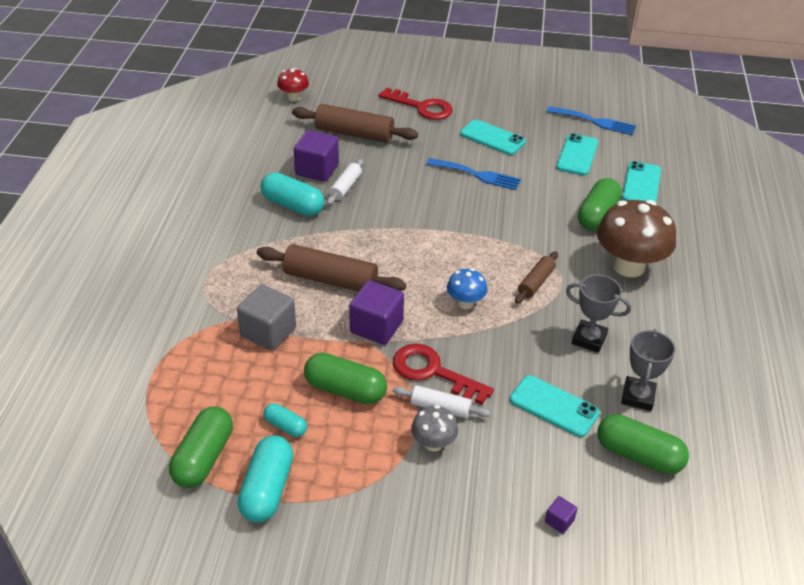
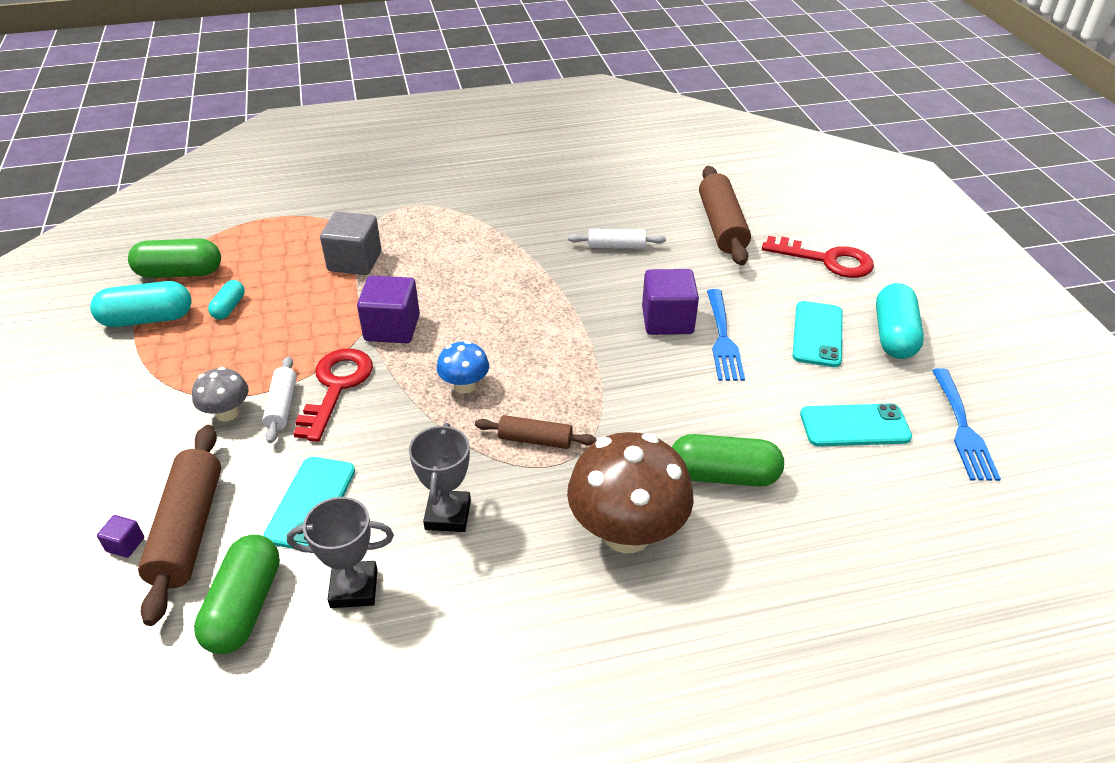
camera: 70 degrees right, 0 degrees up
brown rolling pin [257,244,406,292] -> brown rolling pin moved to [138,425,221,626]
turquoise capsule [261,172,324,216] -> turquoise capsule moved to [876,283,924,359]
red mushroom [277,68,309,101] -> none
purple cube [294,130,339,182] -> purple cube moved to [642,269,699,335]
green capsule [304,353,387,404] -> none
red key [378,88,453,120] -> red key turned 75 degrees counterclockwise [762,236,874,278]
turquoise phone [622,161,661,202] -> none

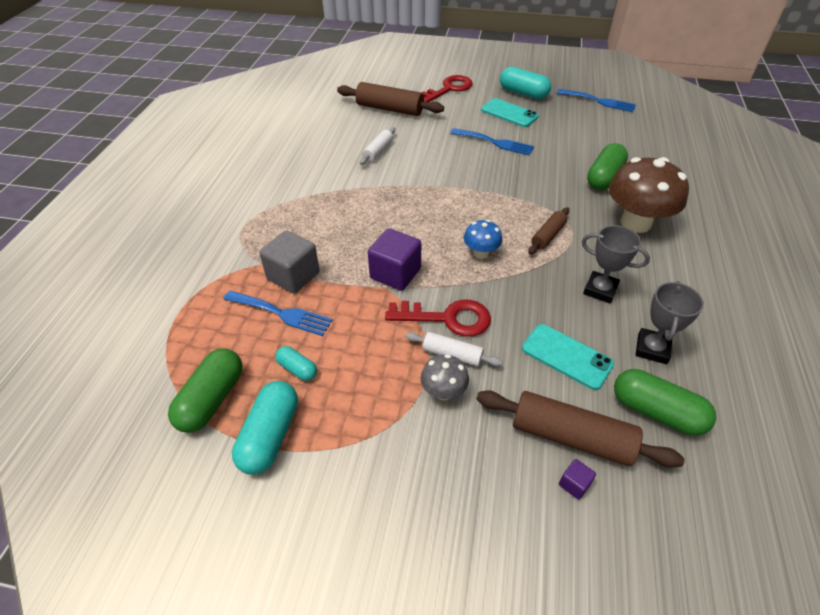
camera: 65 degrees left, 5 degrees up
red key [293,349,373,442] -> red key turned 150 degrees clockwise [385,300,491,337]
purple cube [642,269,699,335] -> none
turquoise phone [800,404,912,446] -> none
none -> blue fork [223,291,333,336]

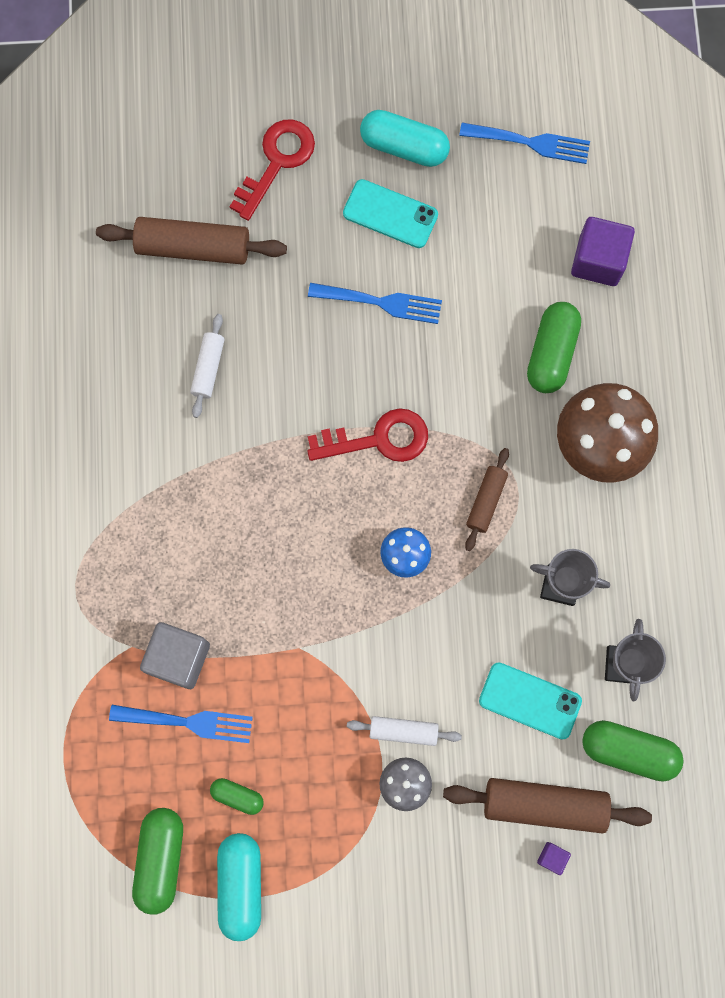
camera: 15 degrees left, 30 degrees up
turquoise capsule [275,346,317,381] -> green capsule [210,778,264,815]
purple cube [368,228,421,291] -> purple cube moved to [571,217,635,286]
red key [385,300,491,337] -> red key moved to [307,408,428,462]

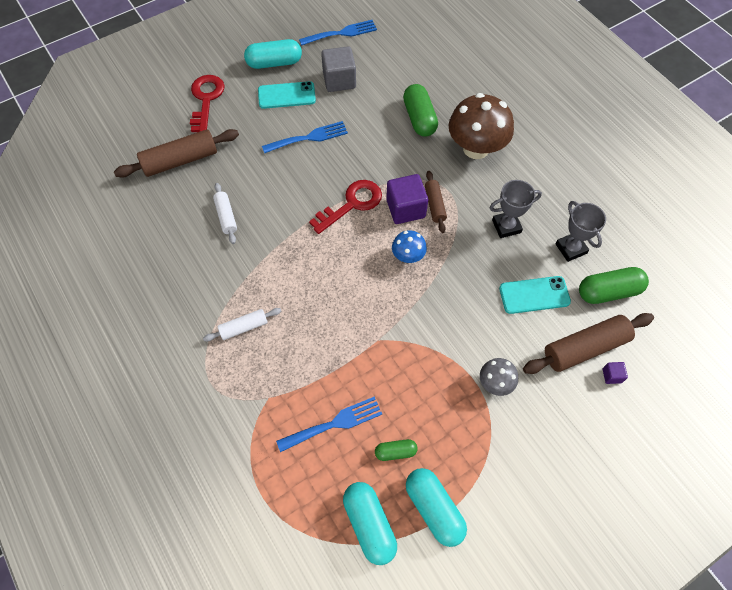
camera: 30 degrees left, 15 degrees down
green capsule [132,808,183,915] -> turquoise capsule [343,482,397,565]
grey cube [140,622,210,689] -> grey cube moved to [321,46,356,92]
white rolling pin [347,716,462,746] -> white rolling pin moved to [203,308,281,341]
purple cube [571,217,635,286] -> purple cube moved to [386,174,428,224]

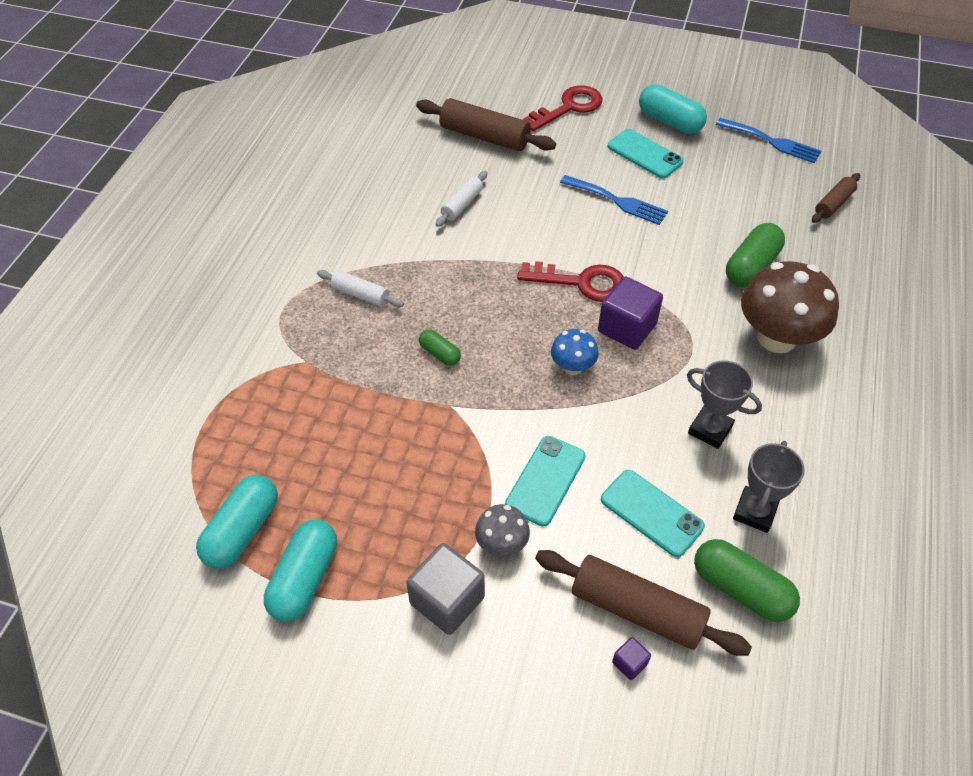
camera: 50 degrees right, 10 degrees down
blue fork [276,396,382,452] -> none
grey cube [321,46,356,92] -> grey cube moved to [406,543,485,635]
green capsule [375,439,418,461] -> green capsule moved to [419,330,461,366]
brown rolling pin [425,171,447,233] -> brown rolling pin moved to [812,173,860,223]
none -> turquoise phone [505,436,585,527]

